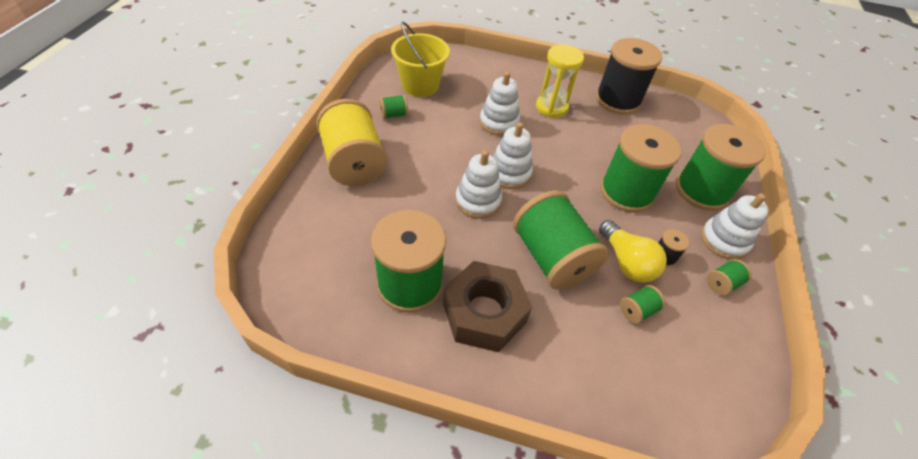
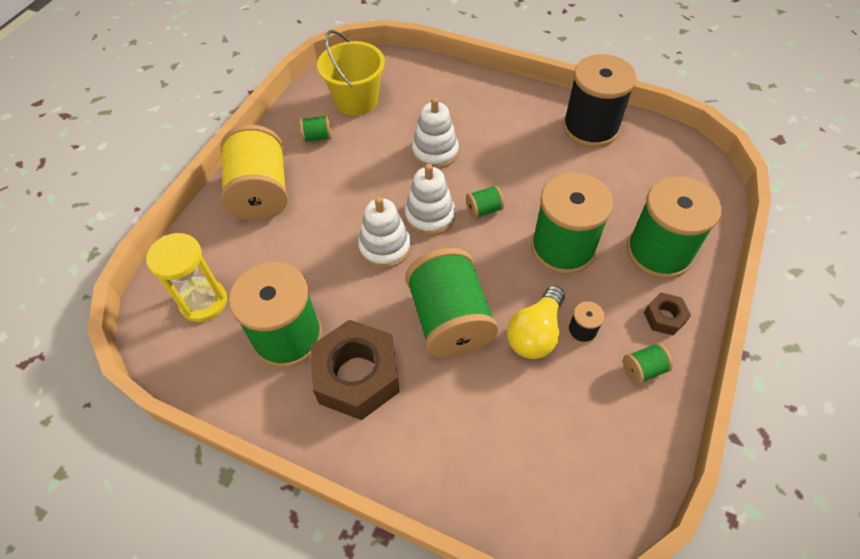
camera: 15 degrees right, 5 degrees up
yellow hourglass [536,45,584,118] -> yellow hourglass moved to [146,233,227,322]
yellow light bulb [599,220,667,283] -> yellow light bulb turned 45 degrees clockwise [507,286,565,359]
green spool [620,285,665,324] -> green spool moved to [466,185,504,219]
white stacking toy [701,193,769,260] -> brown nut [644,293,691,336]

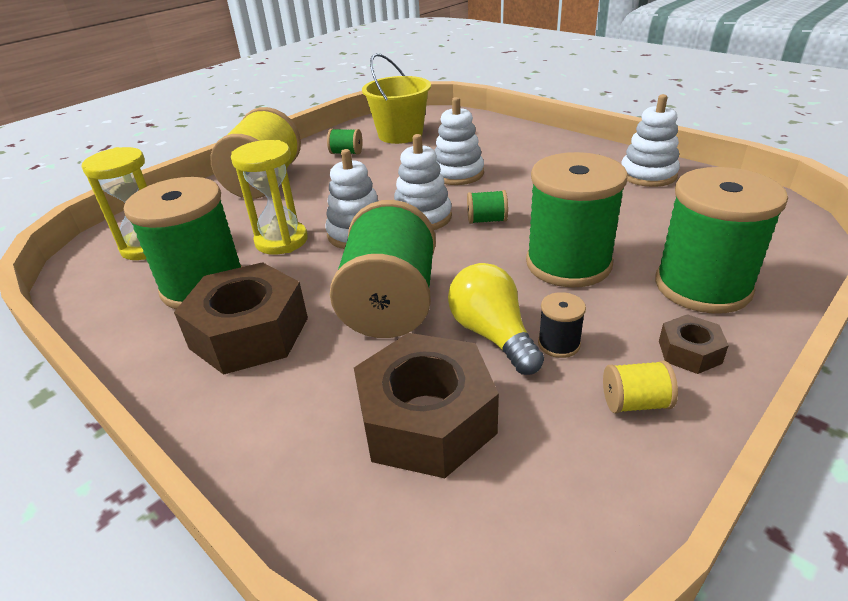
camera: 20 degrees right, 20 degrees down
yellow light bulb [507,286,565,359] -> yellow light bulb turned 105 degrees clockwise [448,263,544,375]
black spool [563,54,637,148] -> white stacking toy [621,94,680,187]
green spool [623,343,673,384] -> yellow spool [603,361,678,413]
none -> yellow hourglass [231,140,308,255]
none -> brown nut [354,333,499,478]

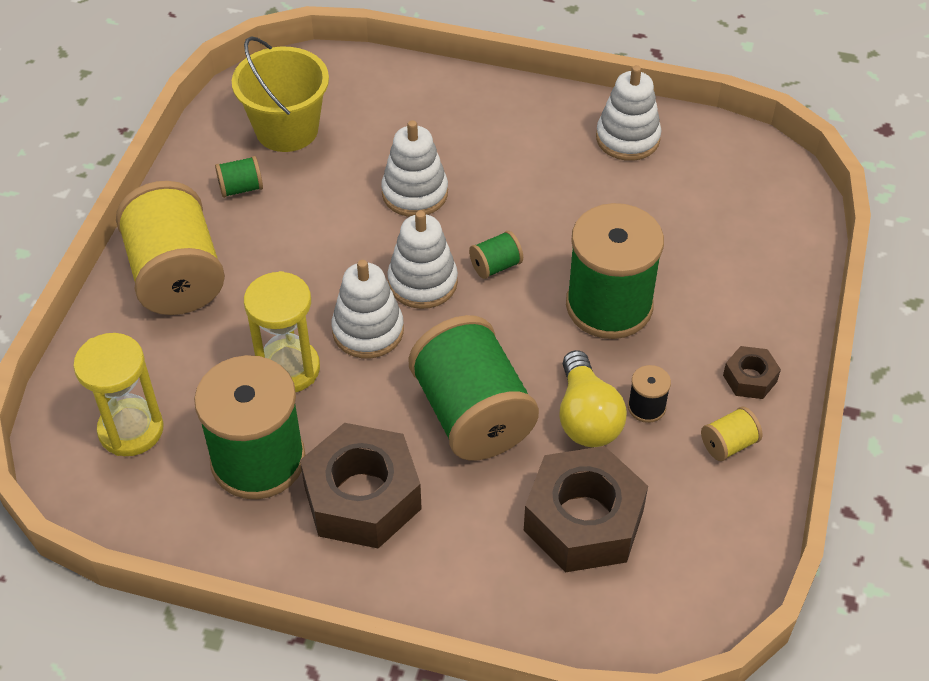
camera: 30 degrees left, 15 degrees up
yellow light bulb [448,263,544,375] -> yellow light bulb turned 135 degrees counterclockwise [559,350,627,447]
green spool [655,167,788,314] -> none

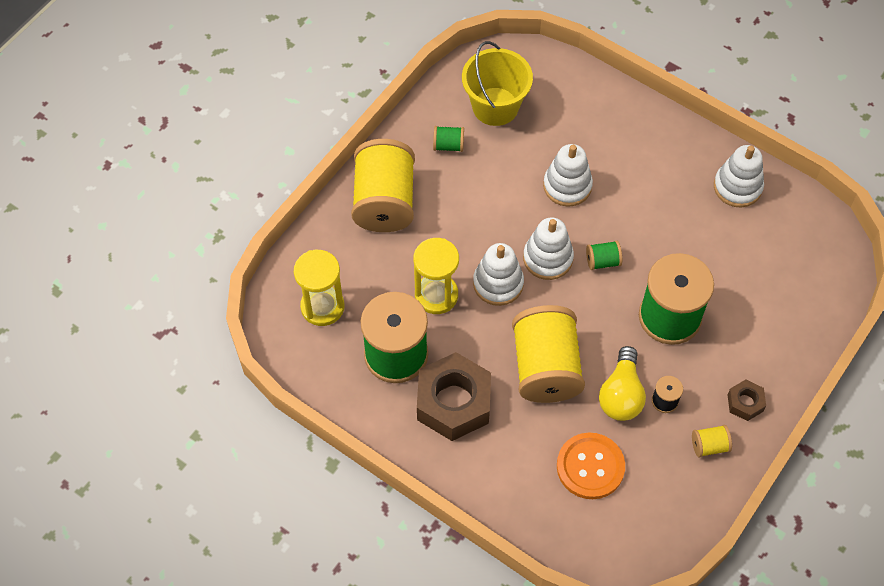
camera: 20 degrees right, 10 degrees up
green spool [409,315,539,461] -> yellow spool [512,305,585,403]
brown nut [524,446,648,572] -> orange button [557,433,625,499]

